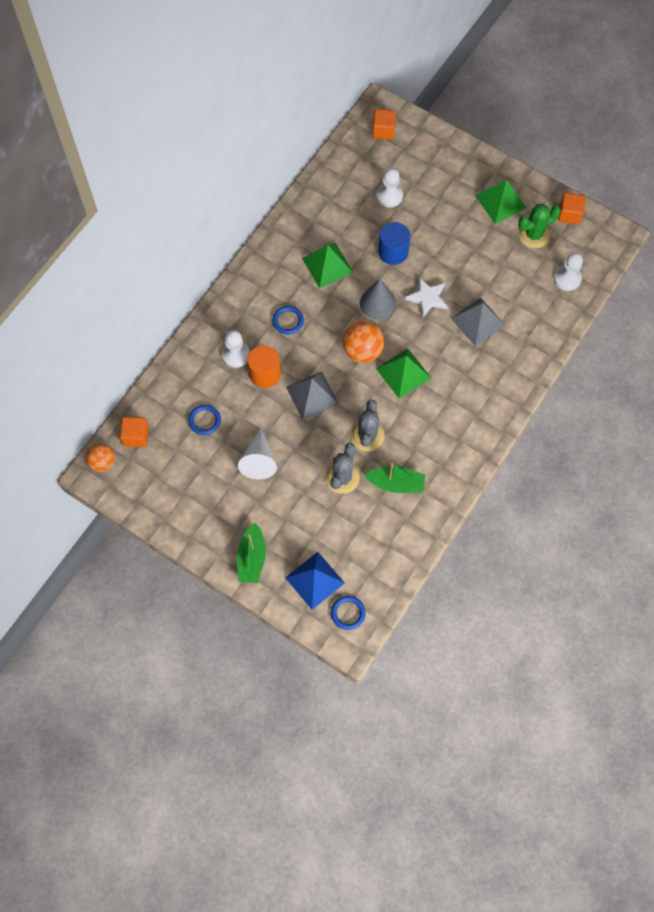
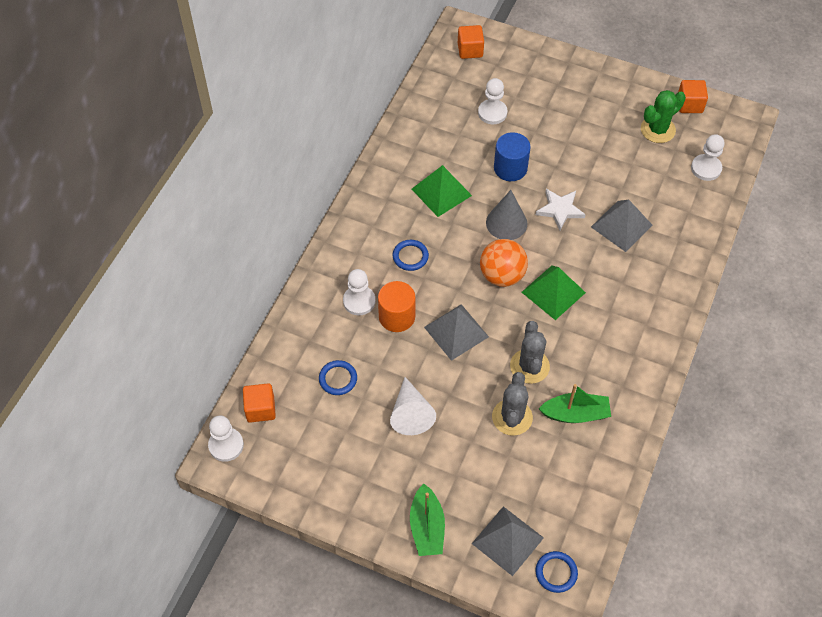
camera: 10 degrees left, 10 degrees down
orange ball [86,443,115,472] -> white pawn [208,415,244,462]
blue pyramid [285,552,345,610] -> grey pyramid [472,506,544,576]
green pyramid [475,180,527,224] -> none

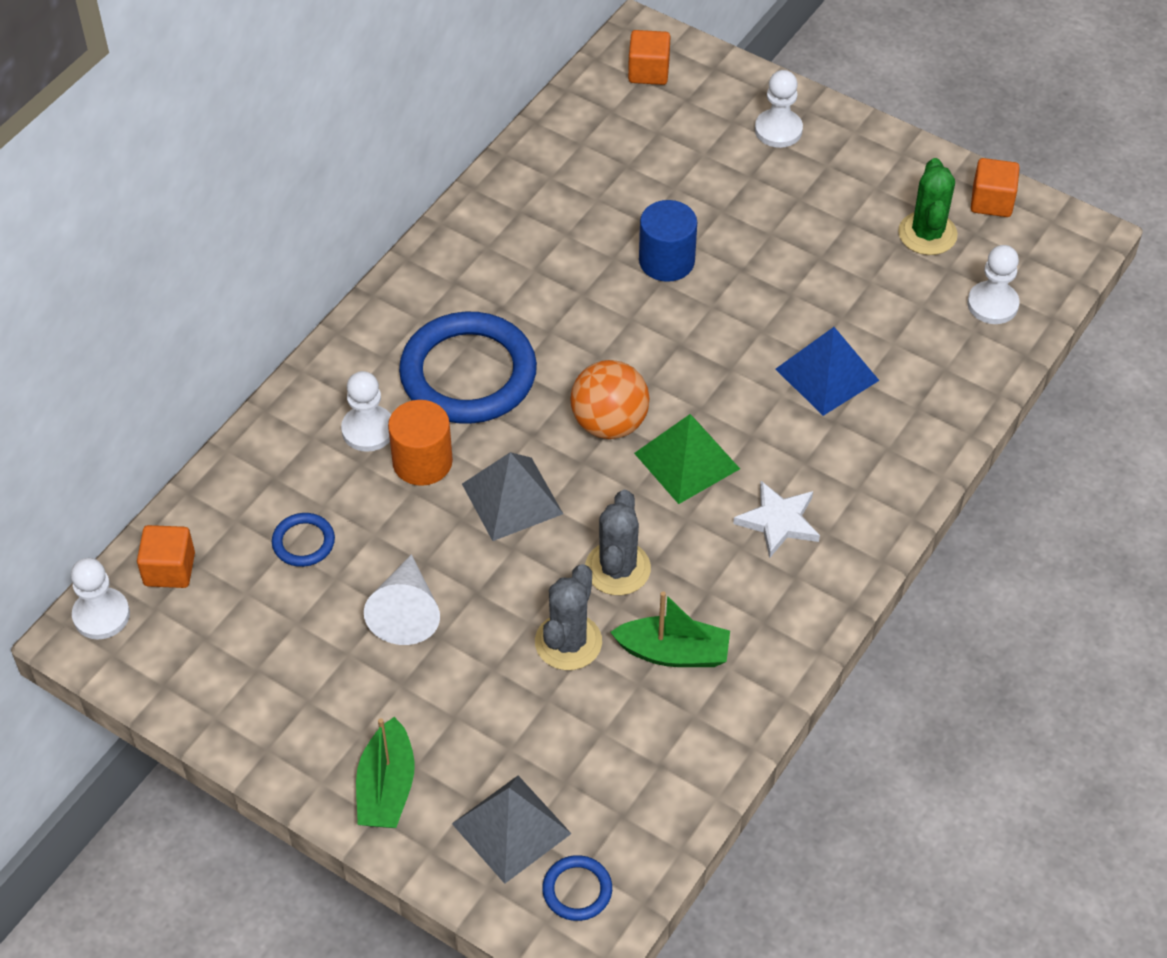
camera: 10 degrees right, 5 degrees down
blue ring [392,240,429,271] -> blue ring [399,312,537,424], size x2.30
green pyramid [412,165,472,217] -> none
white pawn [478,78,508,124] -> white pawn moved to [755,70,803,148]
grey cone [486,190,527,240] -> none
white star [536,189,586,231] -> white star moved to [733,481,820,558]
grey pyramid [591,200,653,252] -> blue pyramid [775,327,880,416]
green cactus [641,90,686,143] -> green cactus turned 60 degrees counterclockwise [898,158,958,255]

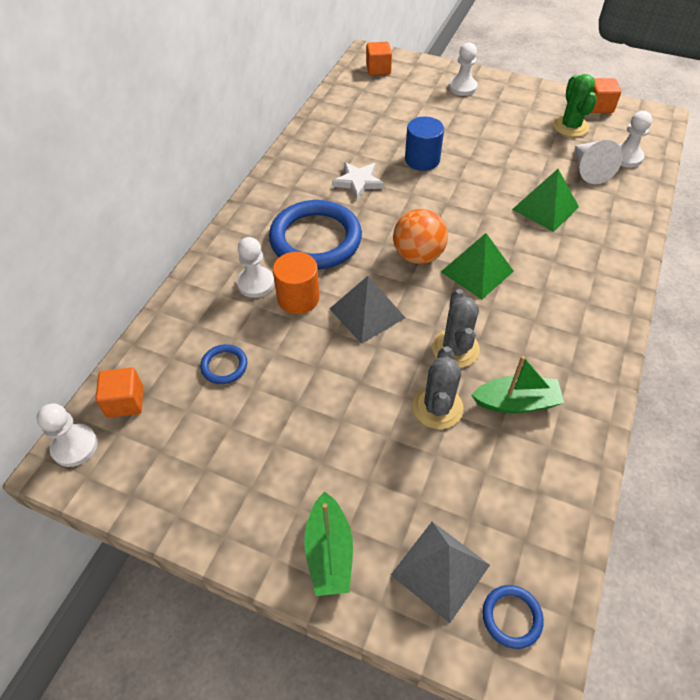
camera: 10 degrees left, 0 degrees up
white cone [364,554,440,645] -> white cone moved to [575,140,622,184]
white star [733,481,820,558] -> white star moved to [332,162,384,200]
blue pyramid [775,327,880,416] -> green pyramid [512,169,579,232]

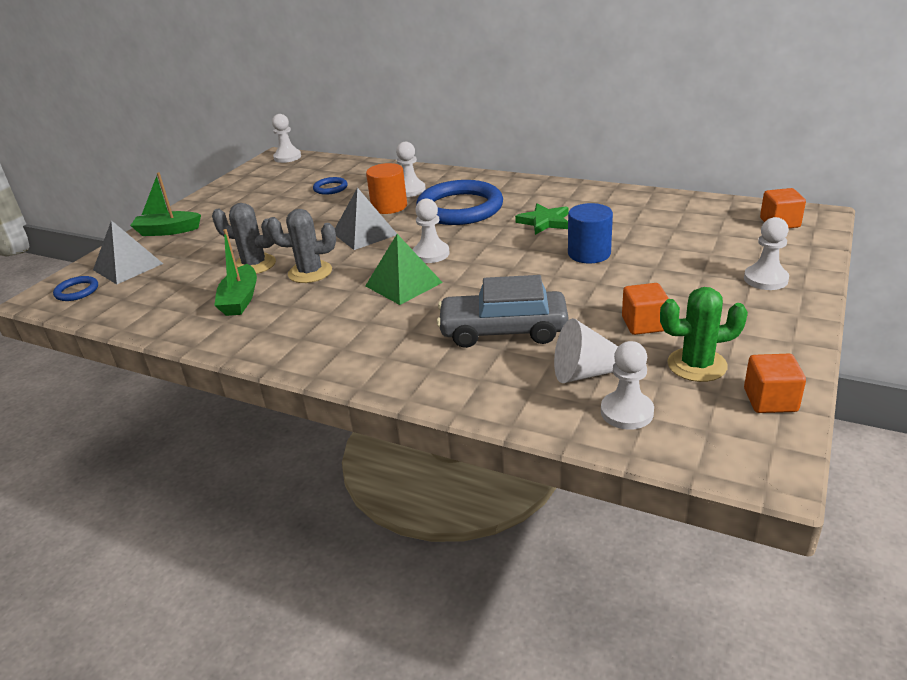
camera: 95 degrees right, 20 degrees down
orange cube [96,368,143,418] -> orange cube moved to [622,283,669,335]
white star [332,162,384,200] -> green star [515,203,568,235]
orange ball [393,209,448,264] -> white pawn [413,198,450,263]
green pyramid [512,169,579,232] -> grey car [437,275,568,348]

